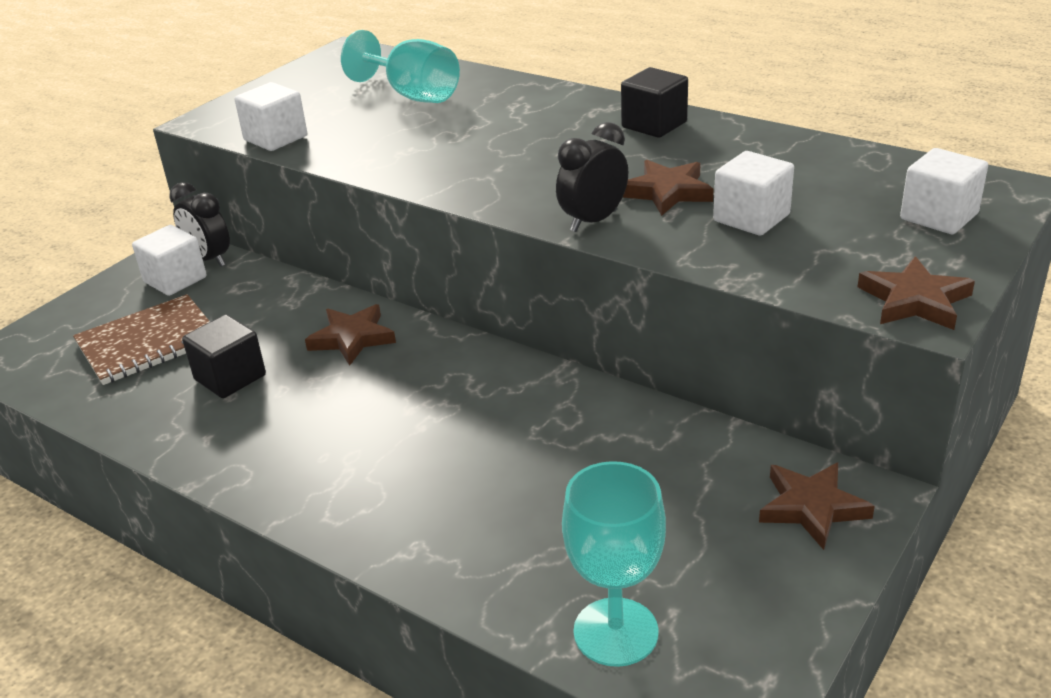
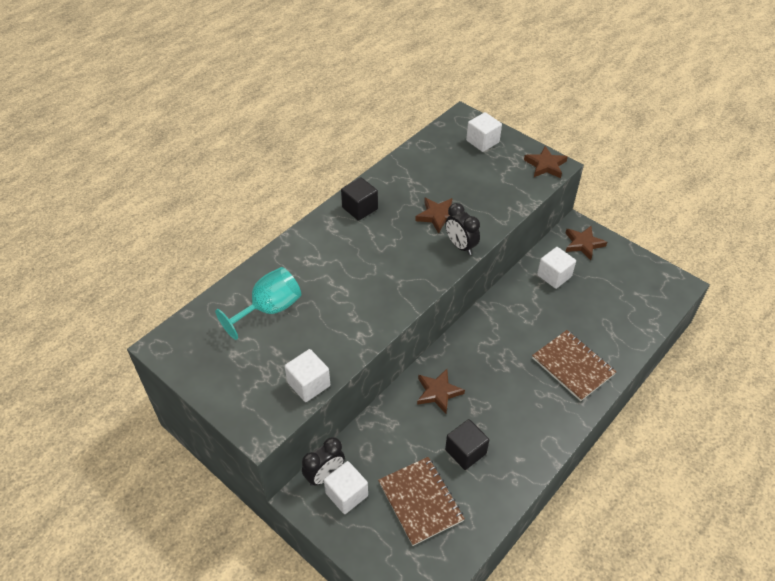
camera: 85 degrees left, 15 degrees up
turquoise goblet [562,461,666,667] -> none
white cube [713,151,794,236] -> white cube moved to [537,247,576,289]
none -> brown notebook [532,330,616,401]

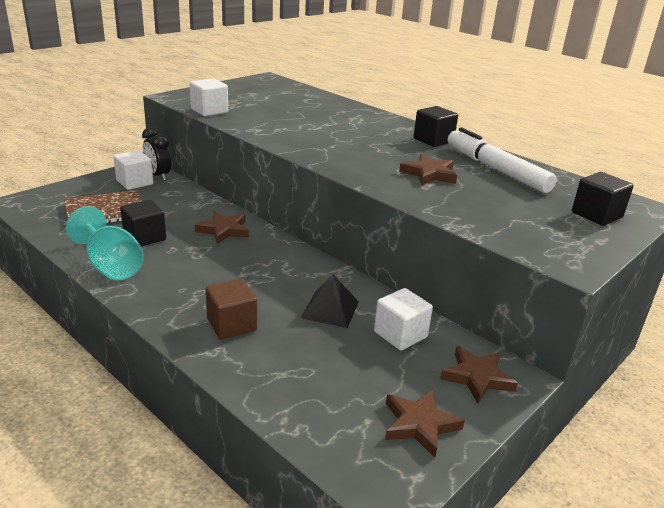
camera: 90 degrees right, 20 degrees down
turquoise goblet [215,267,301,340] -> turquoise goblet moved to [66,206,144,280]
black clock [445,203,480,255] -> none
white cube [466,112,502,152] -> black cube [572,172,634,226]
brown star [524,146,568,178] -> brown star moved to [385,389,465,457]
brown notebook [532,330,616,401] -> brown cube [206,279,257,339]
none -> black pyramid [301,274,359,328]
none -> white marker [448,128,557,193]

